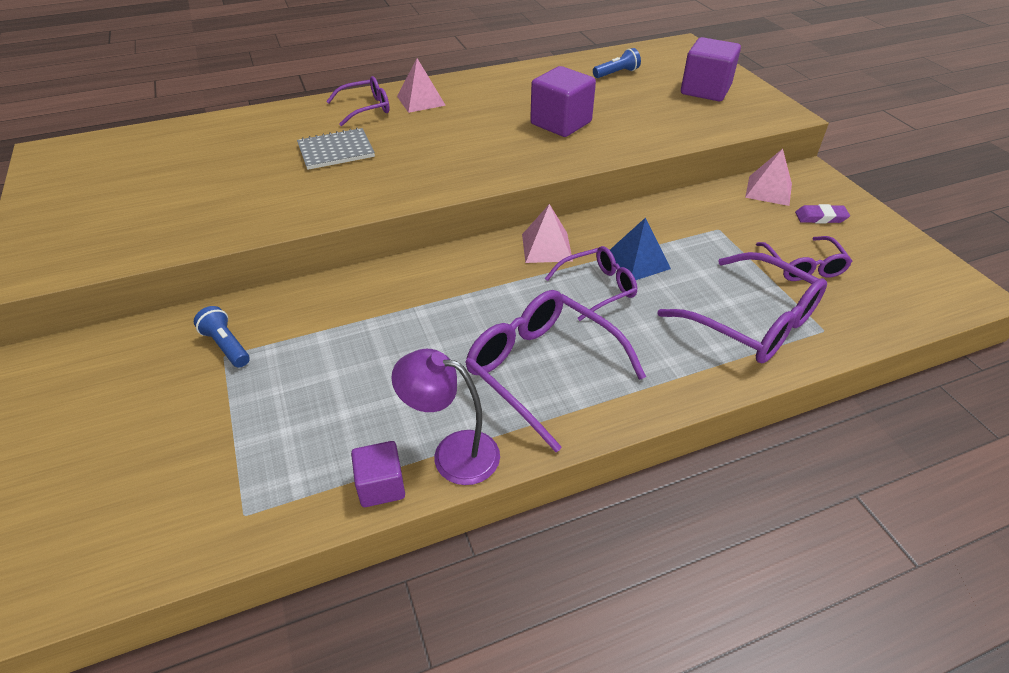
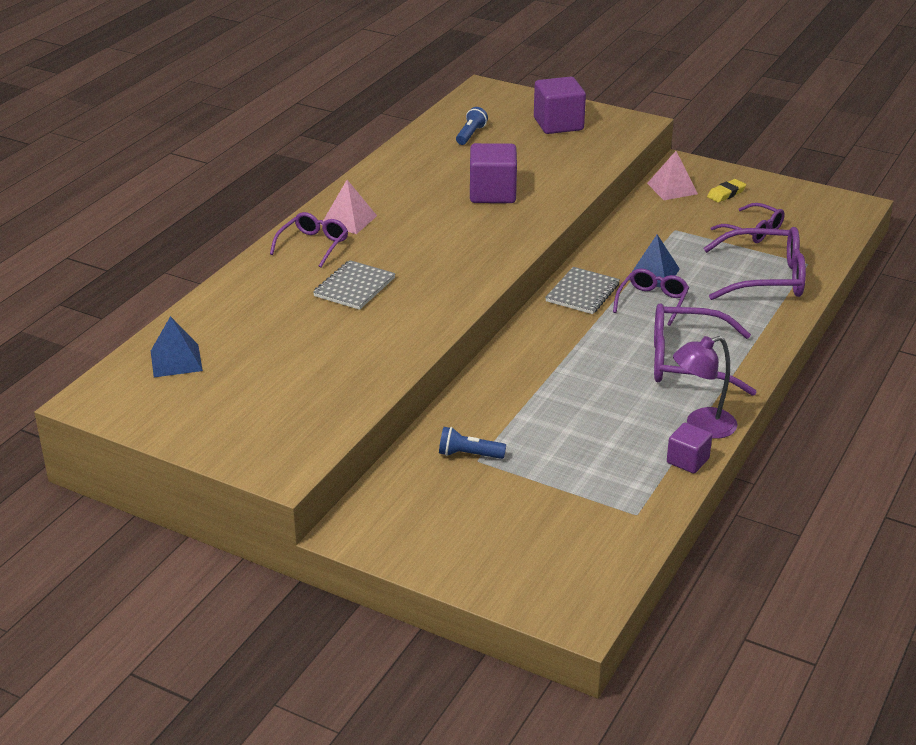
camera: 40 degrees left, 10 degrees down
pink pyramid [522,204,573,263] -> grey notebook [545,267,620,314]
purple eraser [795,204,850,223] -> yellow eraser [707,179,746,203]
none -> blue pyramid [151,316,203,377]

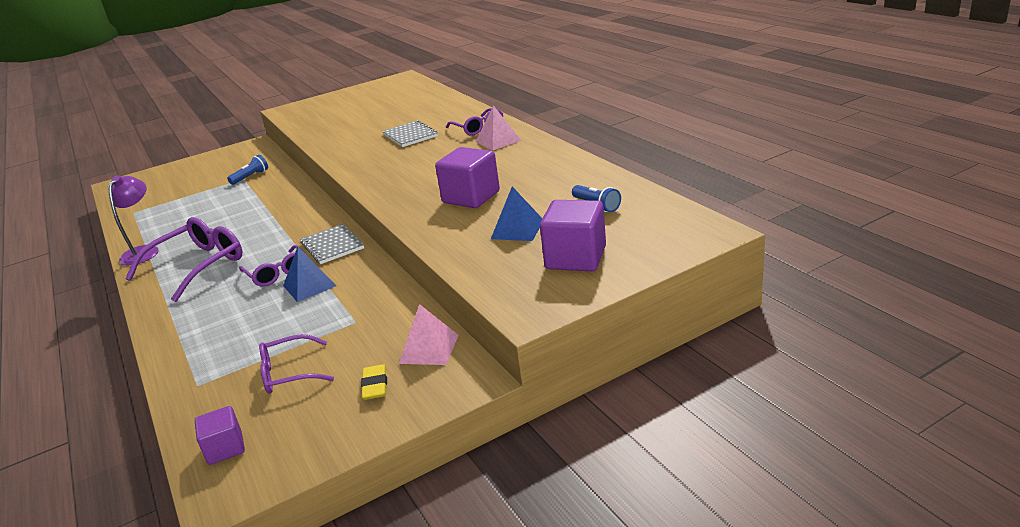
camera: 125 degrees right, 5 degrees down
blue pyramid [151,316,203,377] -> blue pyramid moved to [491,187,543,241]
purple cube [667,423,712,473] -> purple cube moved to [195,406,245,465]
purple glasses [703,227,806,300] -> none

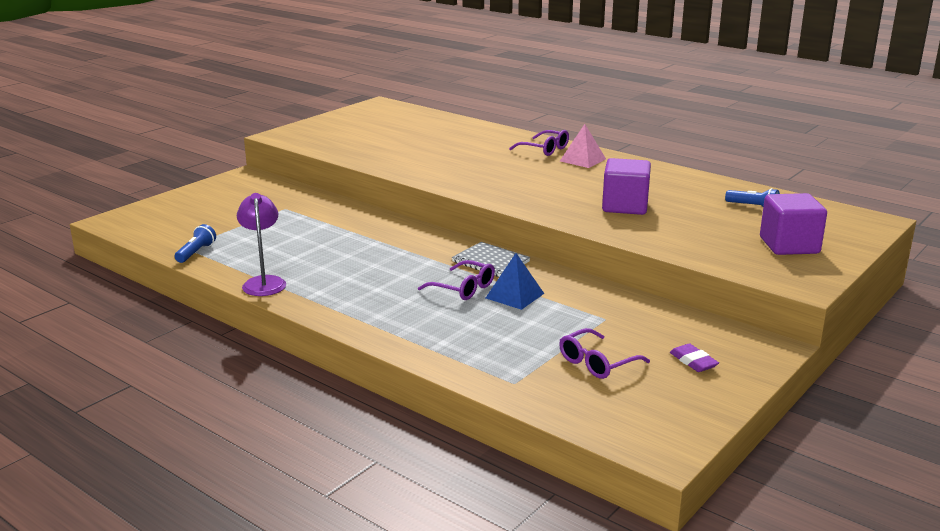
camera: 25 degrees left, 5 degrees down
purple glasses [125,217,242,302] -> none
purple cube [195,406,245,465] -> none
blue flashlight [227,155,268,185] -> blue flashlight moved to [174,224,216,263]
yellow eraser [361,364,387,400] -> purple eraser [670,344,719,372]
grey notebook [382,120,438,147] -> none
pink pyramid [399,304,459,365] -> none
blue pyramid [491,187,543,241] -> none

